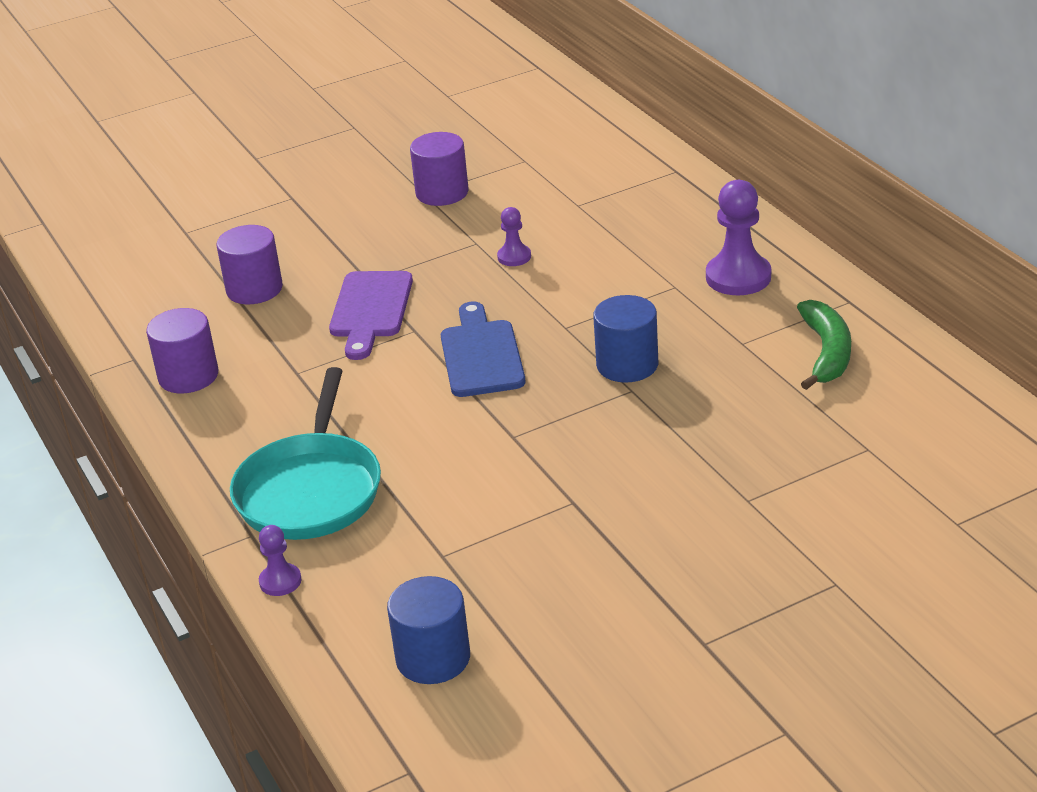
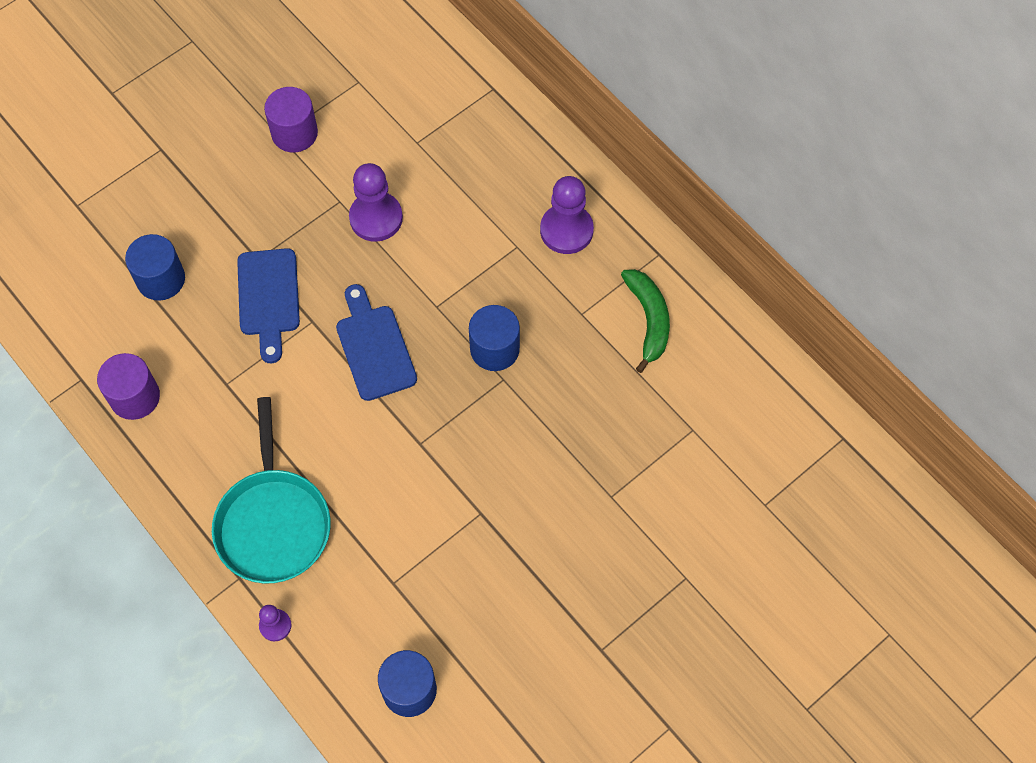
camera: 15 degrees left, 30 degrees up
purple cylinder [216,225,283,304] -> blue cylinder [125,234,185,301]
purple cutting board [329,271,413,360] -> blue cutting board [237,248,300,363]
purple pawn [497,207,531,266] -> purple pawn [349,163,403,242], size x1.87

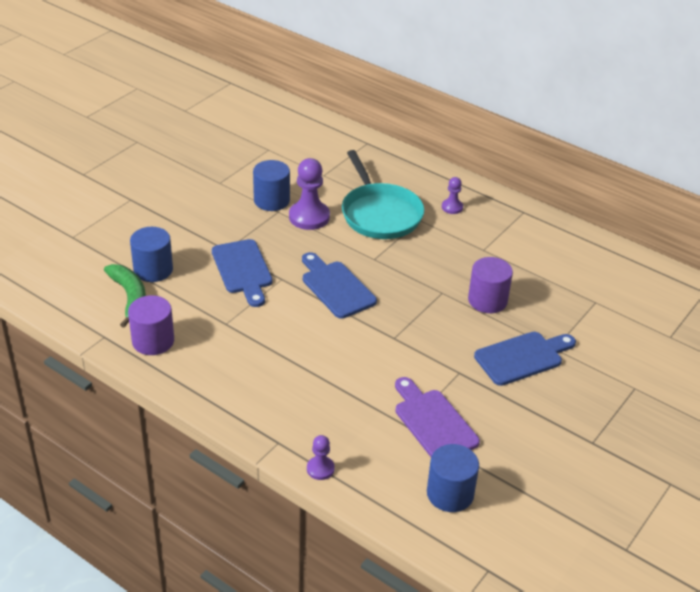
camera: 15 degrees left, 25 degrees down
turquoise pan [212,397,331,584] -> turquoise pan moved to [342,150,424,239]
purple cylinder [264,87,318,152] -> purple cylinder moved to [468,257,513,313]
blue cylinder [469,305,520,371] -> blue cylinder moved to [253,160,290,211]
purple pawn [540,176,594,254] -> purple pawn [442,177,463,214], size x0.54
green banana [621,269,670,373] -> green banana moved to [104,264,146,328]
none -> purple cutting board [395,377,480,457]
none -> blue cutting board [474,332,576,386]

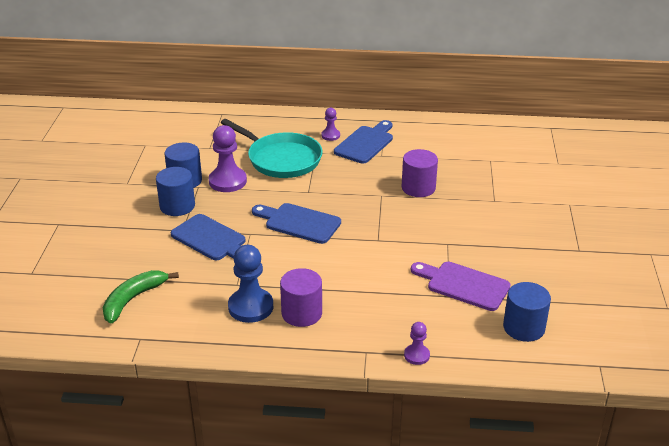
camera: 30 degrees left, 5 degrees down
green banana [104,264,146,328] -> green banana turned 90 degrees counterclockwise [103,270,179,323]
purple cylinder [128,295,174,355] -> purple cylinder moved to [280,268,322,327]
blue cylinder [130,227,173,282] -> blue cylinder moved to [156,167,195,216]
blue cutting board [474,332,576,386] -> blue cutting board moved to [334,120,393,164]
none -> blue pawn [228,245,273,323]

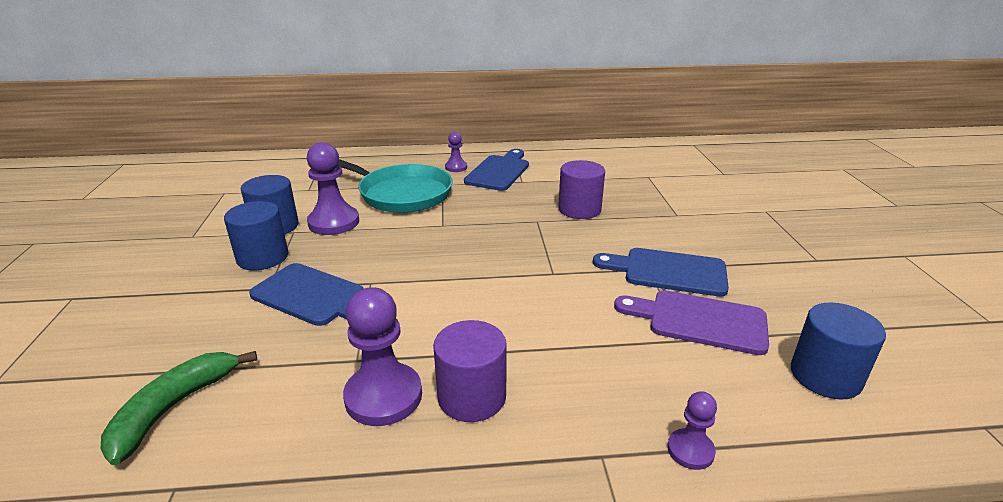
camera: 10 degrees left, 5 degrees down
blue pawn [228,245,273,323] -> purple pawn [343,287,422,426]
blue cutting board [252,203,341,244] -> blue cutting board moved to [593,248,729,297]

